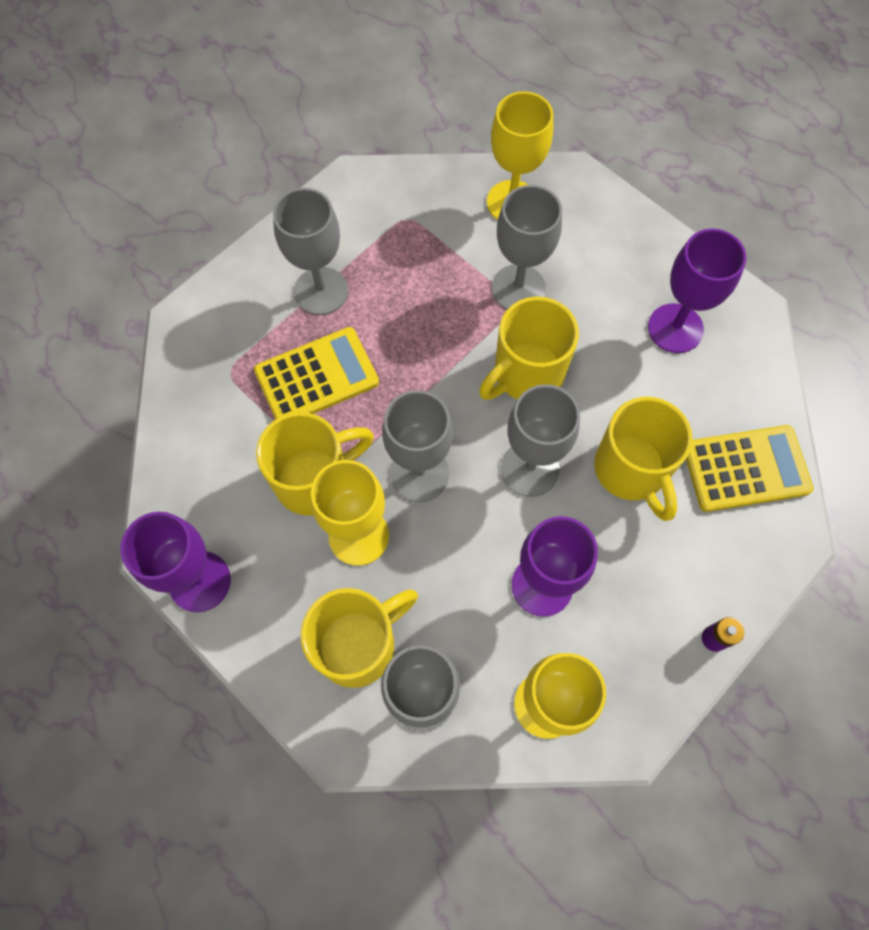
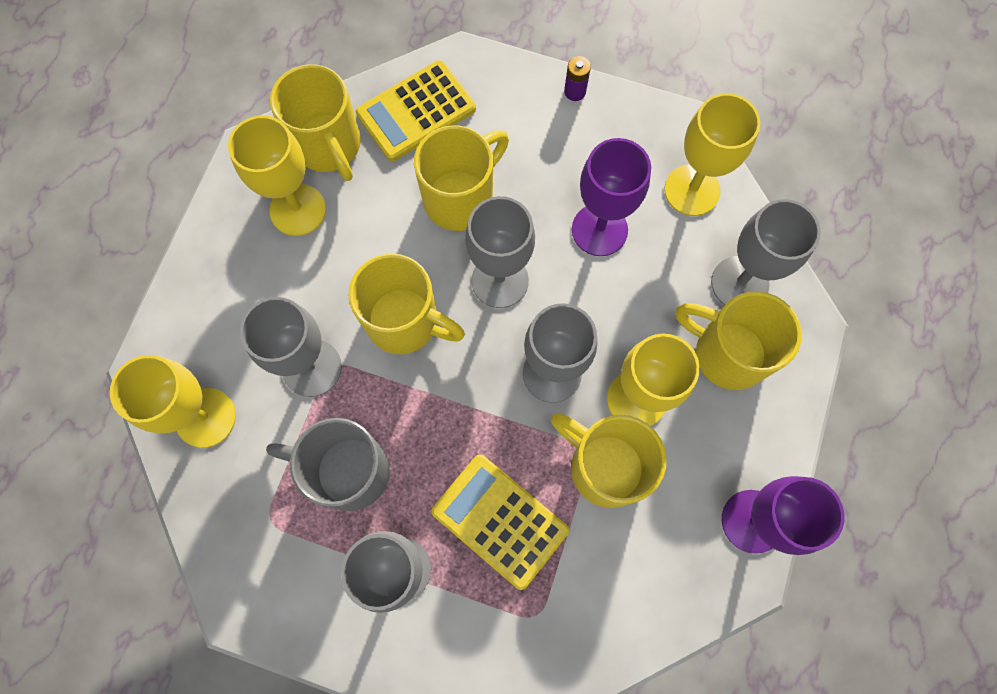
camera: 115 degrees left, 5 degrees up
purple goblet [648,229,746,353] -> yellow goblet [228,115,326,236]
yellow calculator [686,425,814,512] -> yellow calculator turned 90 degrees counterclockwise [356,60,476,161]
none -> grey mug [266,418,390,511]
none -> yellow mug [270,64,361,181]

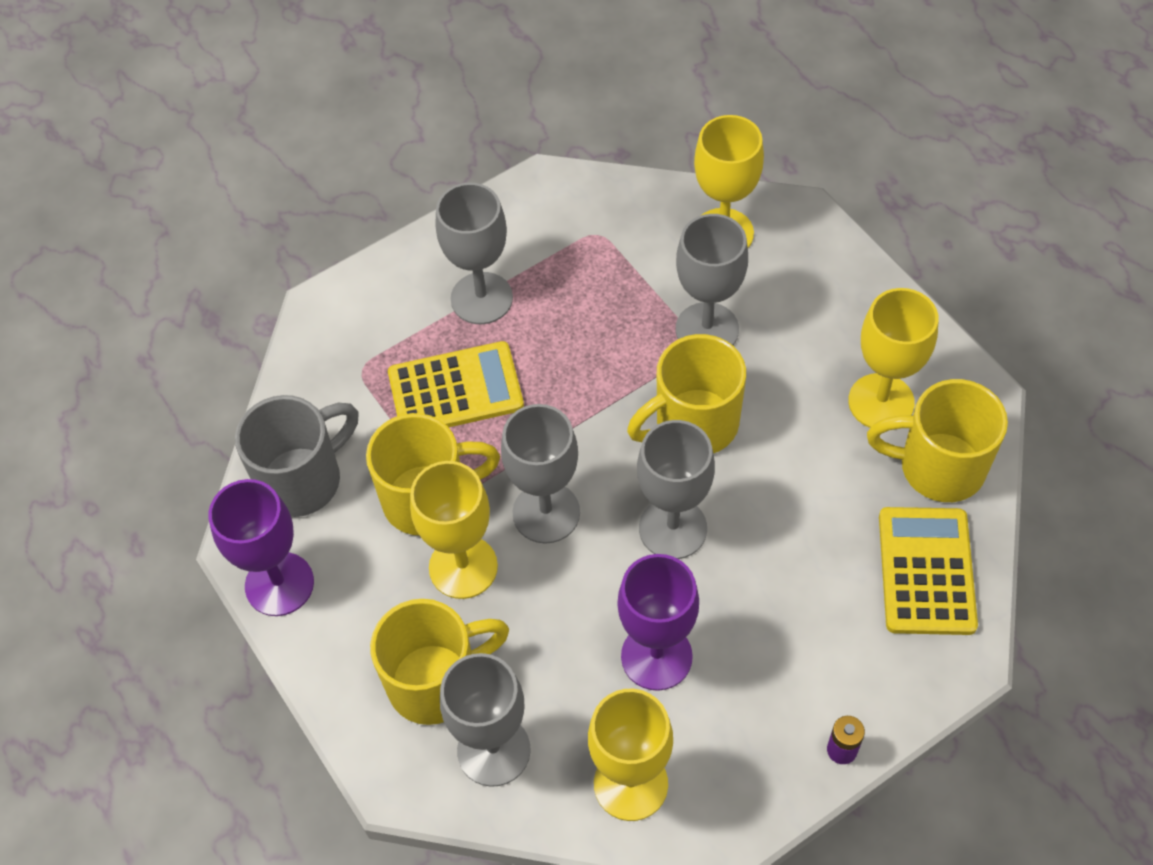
camera: 130 degrees right, 15 degrees down
grey mug [266,418,390,511] -> grey mug moved to [235,395,358,517]
yellow mug [414,125,509,231] -> none

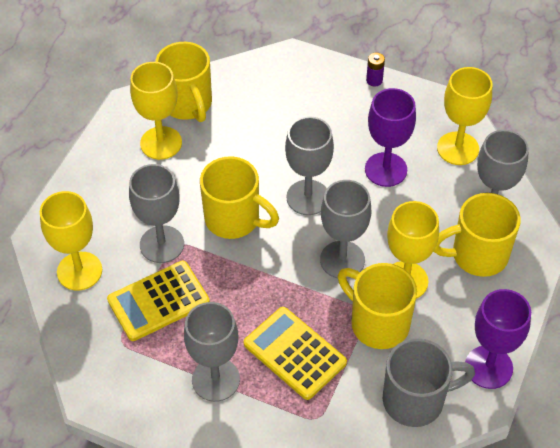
camera: 125 degrees left, 5 degrees down
grey mug [235,395,358,517] -> grey mug turned 150 degrees clockwise [383,338,475,427]
yellow mug [370,599,509,725] -> yellow mug turned 45 degrees counterclockwise [433,193,521,277]
yellow calculator [879,507,978,635] -> yellow calculator moved to [107,261,210,341]

